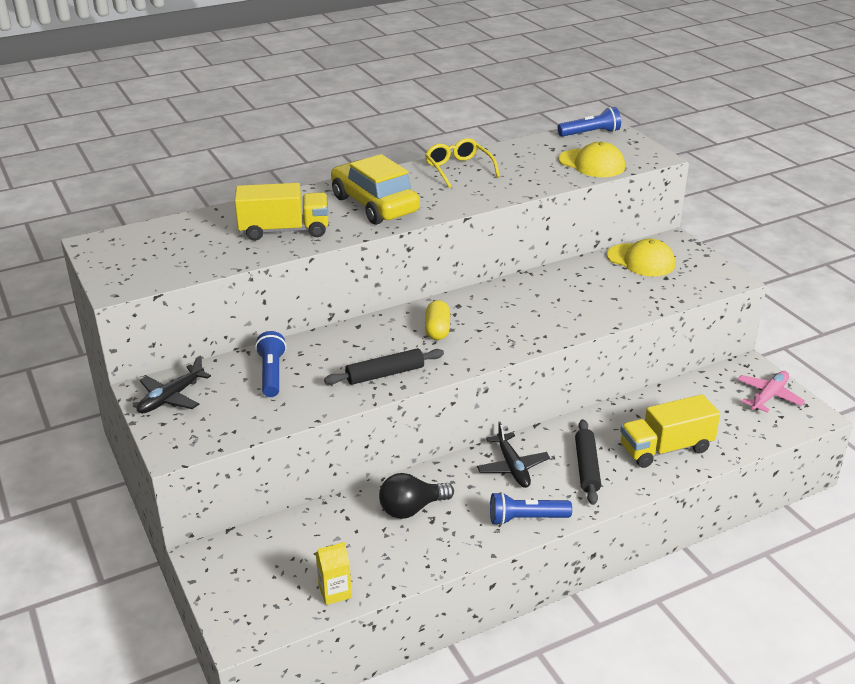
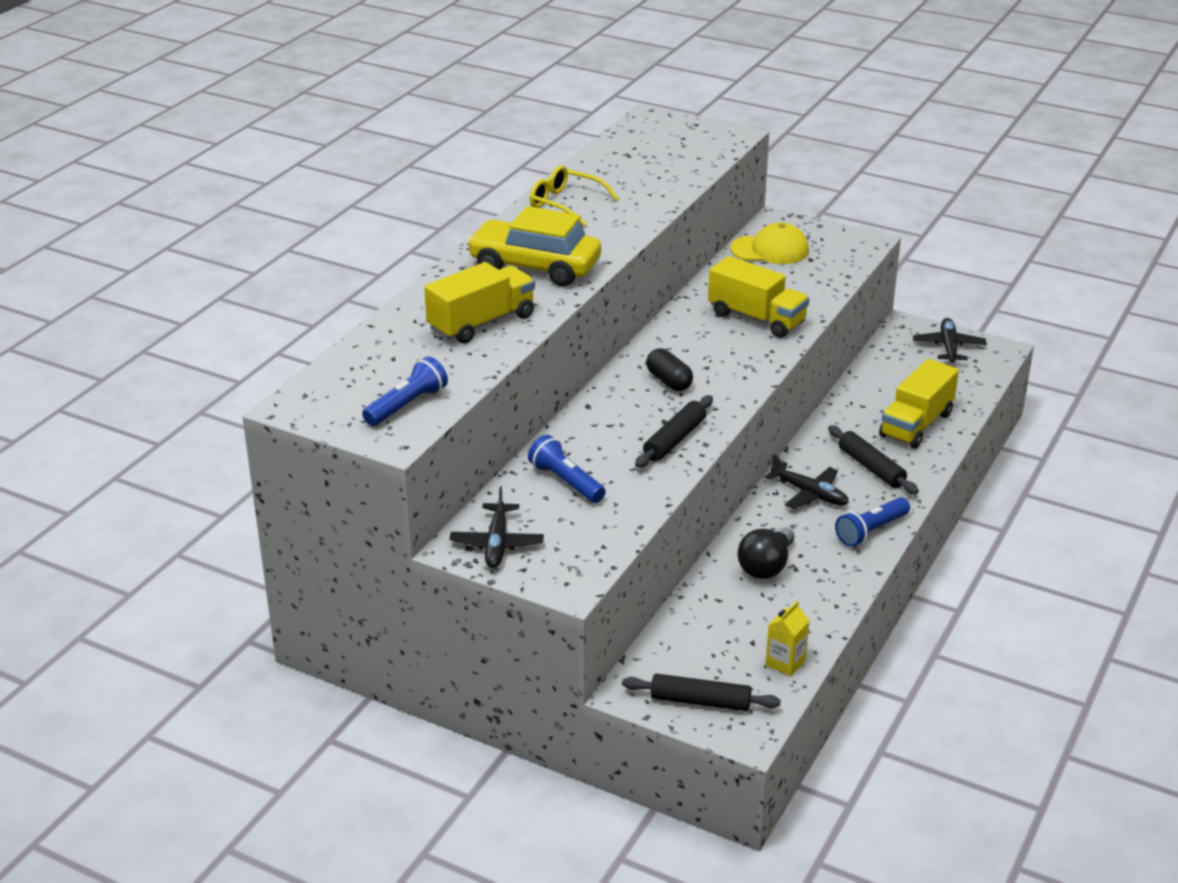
camera: 35 degrees left, 0 degrees up
yellow capsule [425,300,450,340] -> black capsule [646,348,693,391]
blue flashlight [558,107,621,137] -> blue flashlight moved to [362,356,448,426]
yellow cap [558,142,625,177] -> none
pink plane [737,371,805,412] -> black plane [913,318,986,363]
none -> black rolling pin [622,674,781,711]
none -> yellow truck [708,256,809,338]

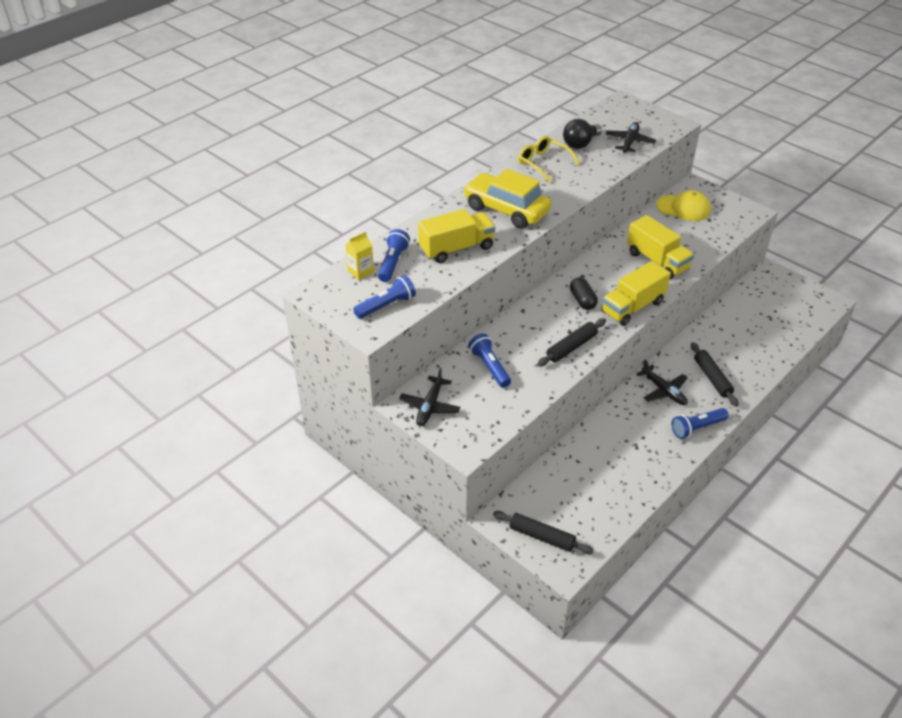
camera: 15 degrees right, 10 degrees up
black light bulb [737,527,794,579] -> black light bulb moved to [563,119,603,149]
yellow carton [766,601,810,676] -> yellow carton moved to [345,231,374,280]
yellow truck [879,359,959,449] -> yellow truck moved to [601,261,671,326]
black plane [913,318,986,363] -> black plane moved to [605,122,656,153]
none -> blue flashlight [378,229,410,282]

